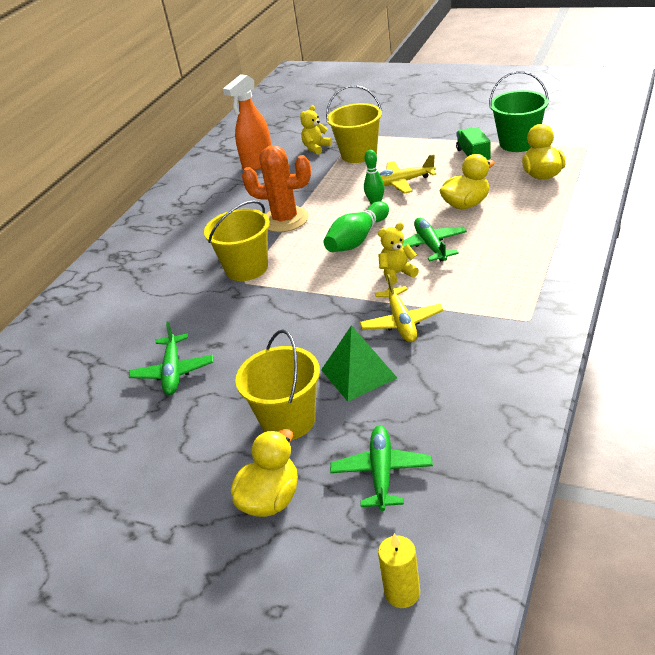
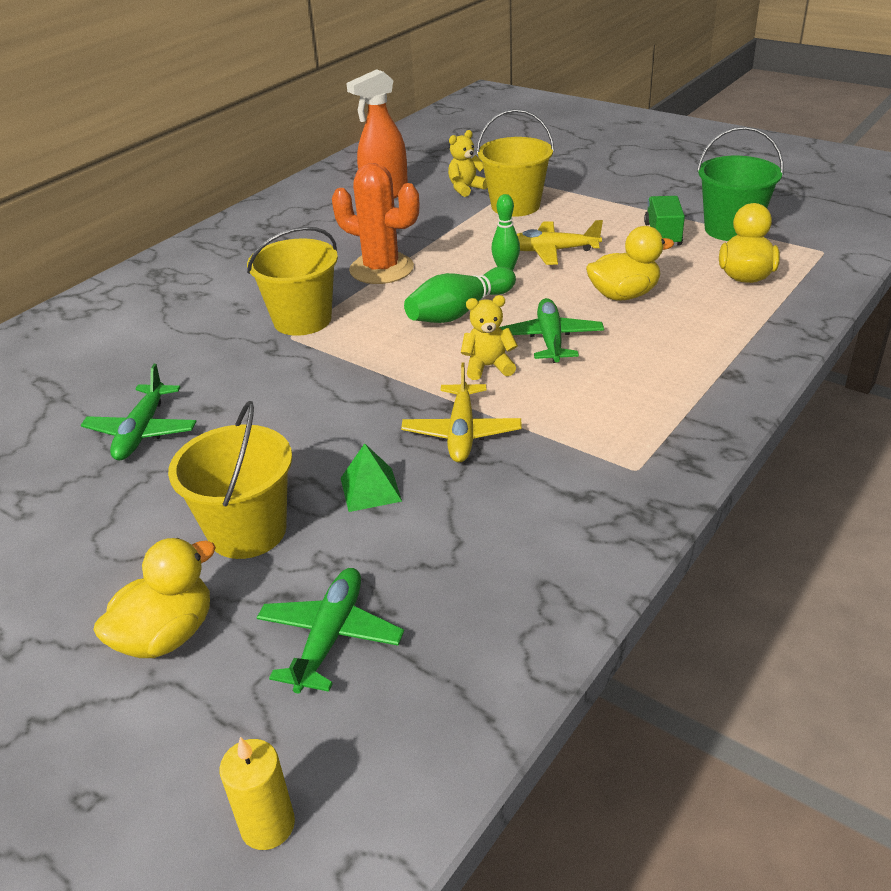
camera: 10 degrees right, 0 degrees up
green pyramid [321,325,397,402] -> green pyramid [341,443,402,512], size x0.66

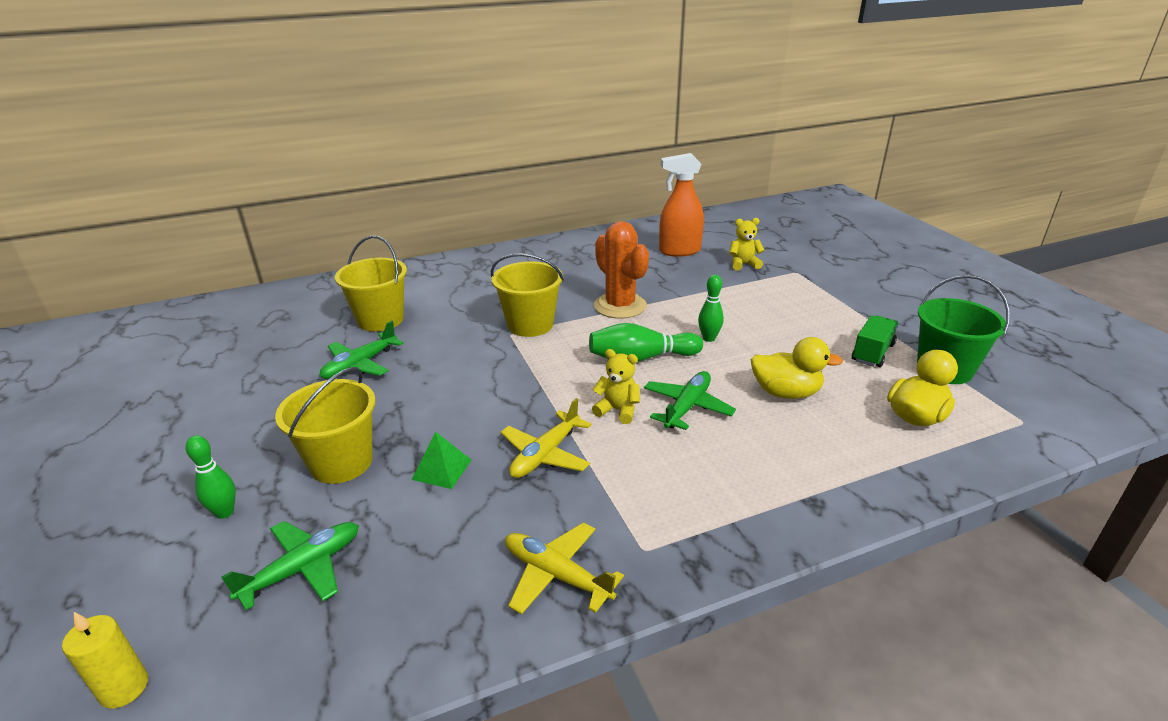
camera: 30 degrees right, 5 degrees down
yellow duck [93,538,216,658] -> green bowling pin [186,435,236,519]
yellow bucket [477,109,554,217] -> yellow bucket moved to [335,235,407,332]
yellow plane [517,220,603,265] -> yellow plane moved to [505,522,624,615]

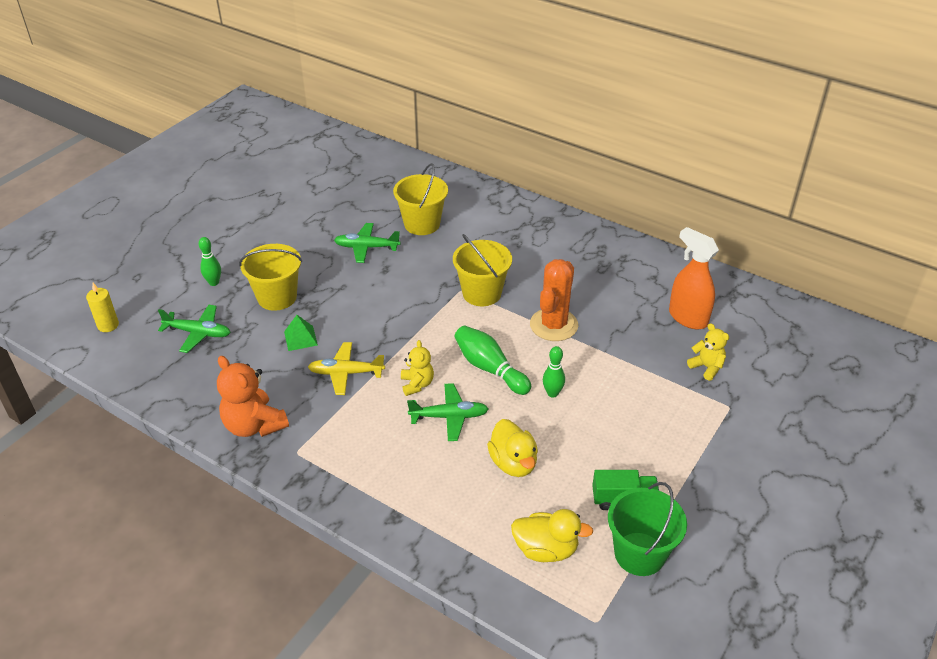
camera: 55 degrees right, 10 degrees up
yellow plane [505,522,624,615] -> orange teddy bear [217,356,289,437]

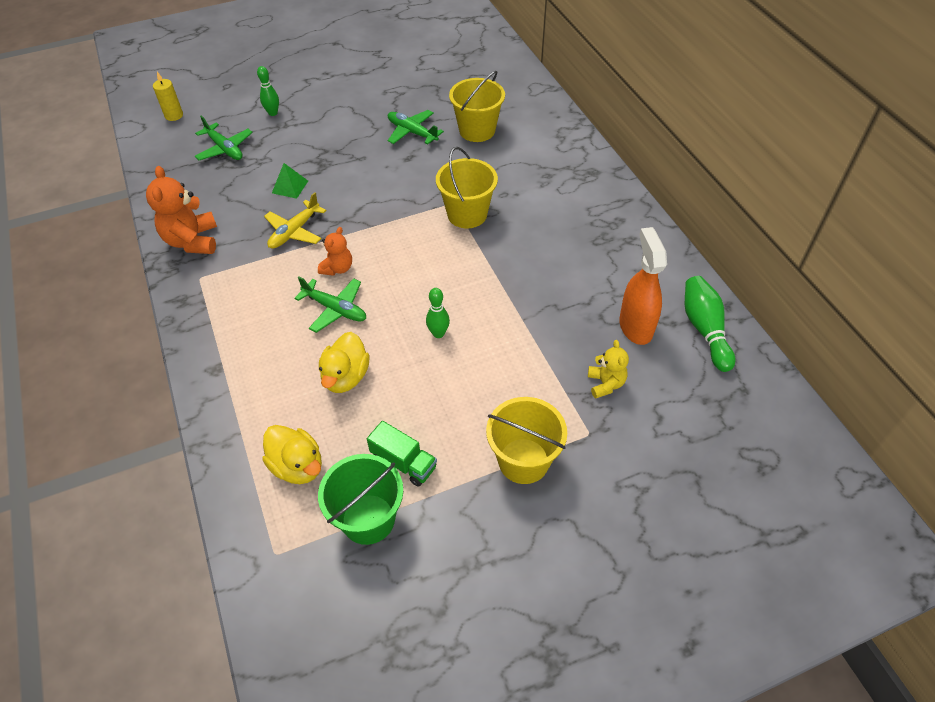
camera: 35 degrees right, 10 degrees up
yellow bucket [239,244,302,311] -> yellow bucket moved to [486,397,567,484]
yellow plane [308,342,385,395] -> yellow plane turned 90 degrees counterclockwise [264,192,327,249]
yellow teddy bear [401,340,434,396] -> orange teddy bear [318,227,352,276]
green bowling pin [454,326,531,395] -> green bowling pin moved to [685,276,735,372]
orange cactus [530,259,578,341] -> none

